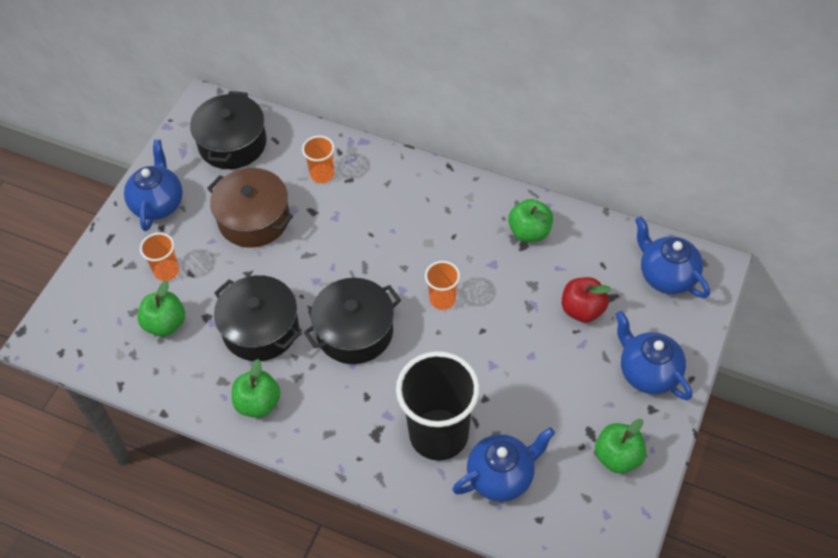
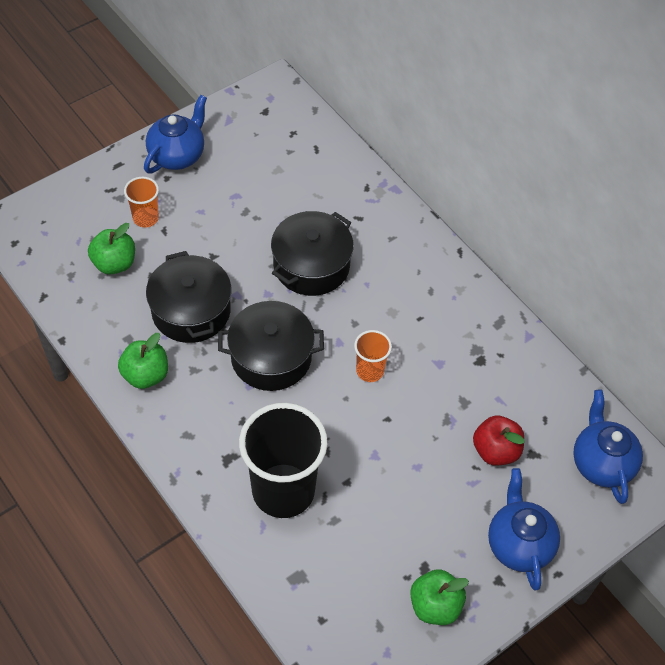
camera: 25 degrees right, 0 degrees up
black pot [190,91,267,169] -> black pot moved to [271,211,354,296]
brown pot [207,168,293,248] -> none
orange cup [302,136,335,183] -> none
blue teapot [452,428,555,502] -> none
green apple [508,199,553,242] -> none

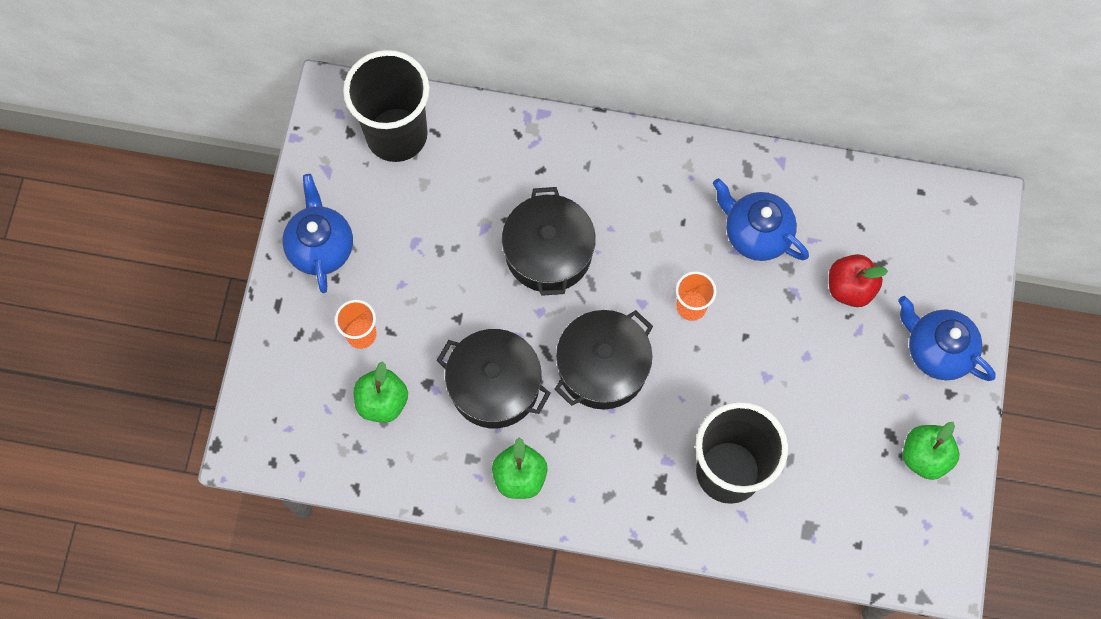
camera: 40 degrees left, 15 degrees up
blue teapot [573,390,643,504] -> blue teapot moved to [713,178,809,261]
none -> black cup [343,50,430,162]

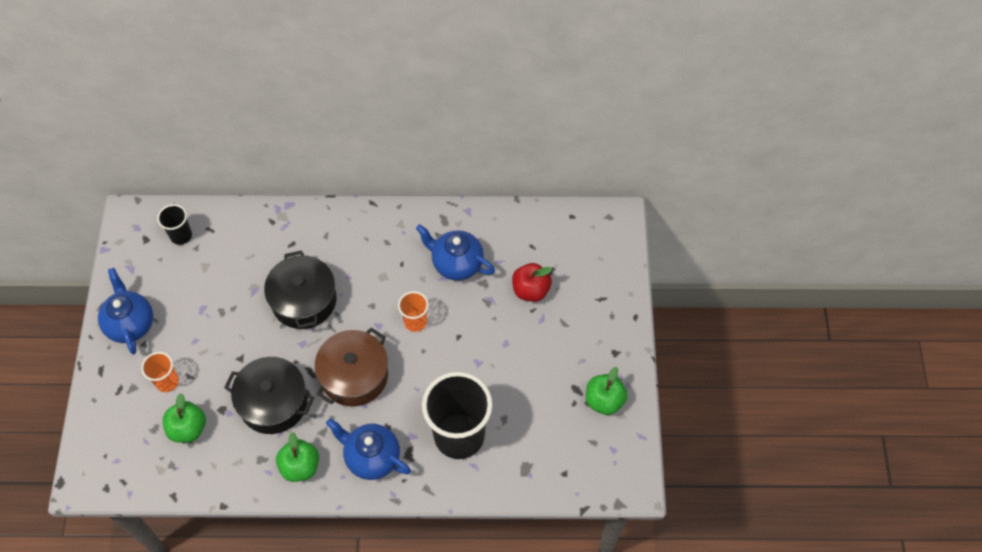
camera: 10 degrees left, 10 degrees down
black cup [343,50,430,162] -> black cup [157,204,192,245], size x0.47
black pot [555,310,653,410] -> brown pot [315,328,388,406]
blue teapot [898,296,996,381] -> blue teapot moved to [326,419,411,480]

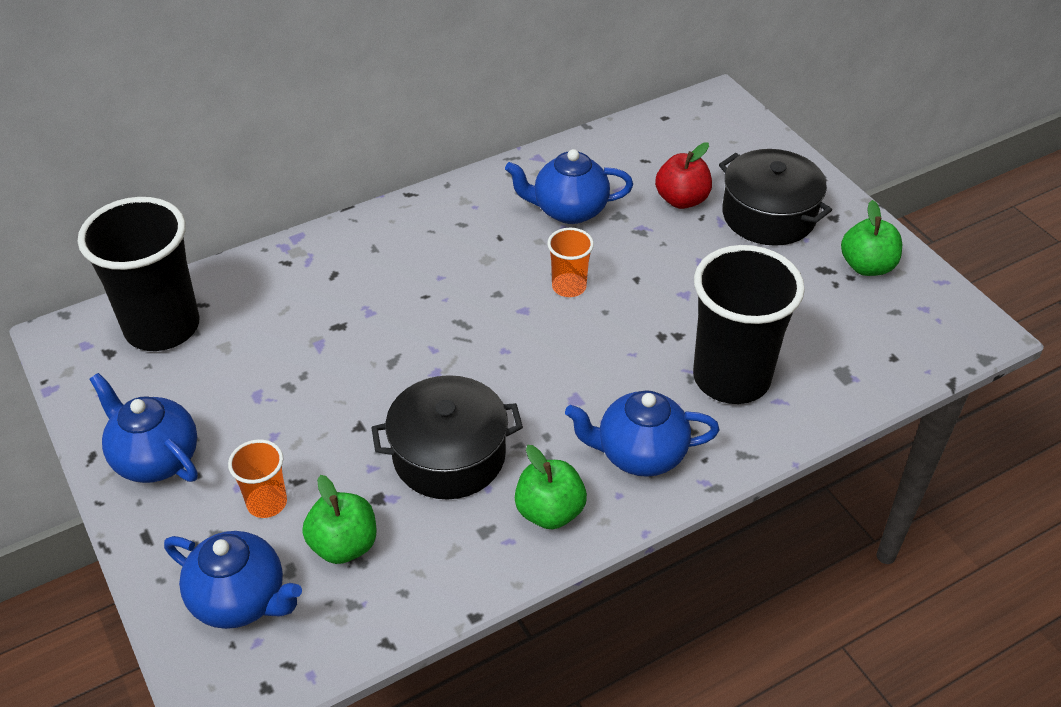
camera: 30 degrees left, 15 degrees down
black cup [157,204,192,245] -> black cup [78,197,199,351], size x2.11
black pot [264,250,337,329] -> black pot moved to [719,149,832,246]
brown pot [315,328,388,406] -> none
none -> blue teapot [164,531,302,629]

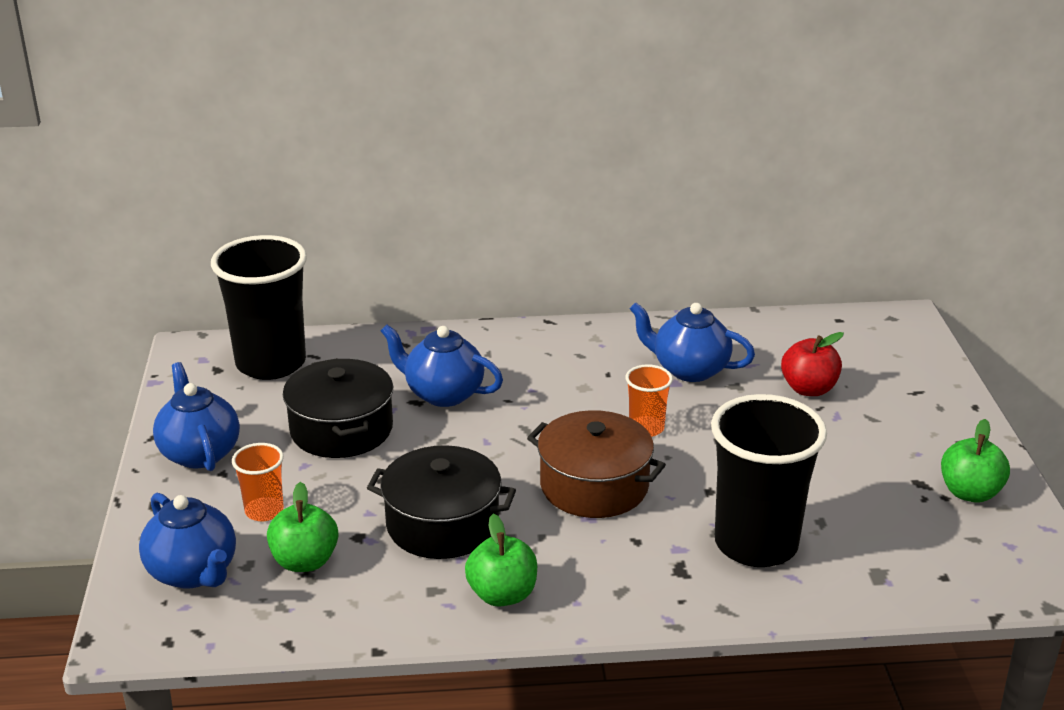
camera: 25 degrees right, 15 degrees down
blue teapot [565,390,719,477] -> blue teapot moved to [381,325,503,407]
black pot [719,149,832,246] -> black pot moved to [283,358,393,458]
none -> brown pot [527,410,666,518]

